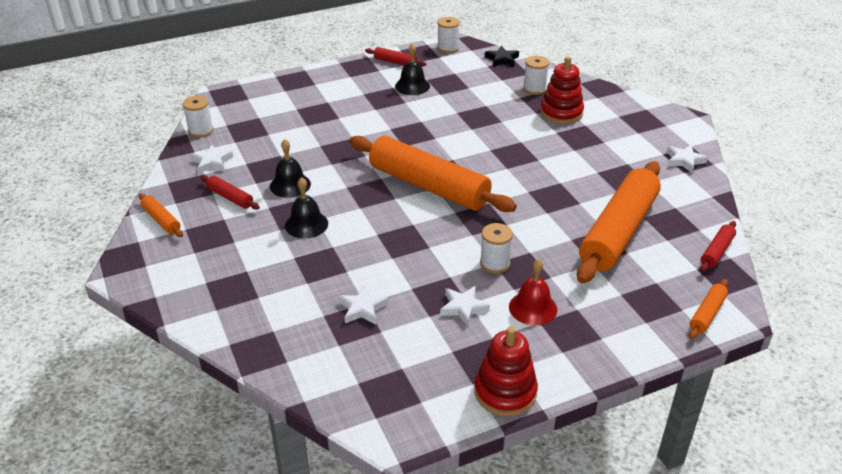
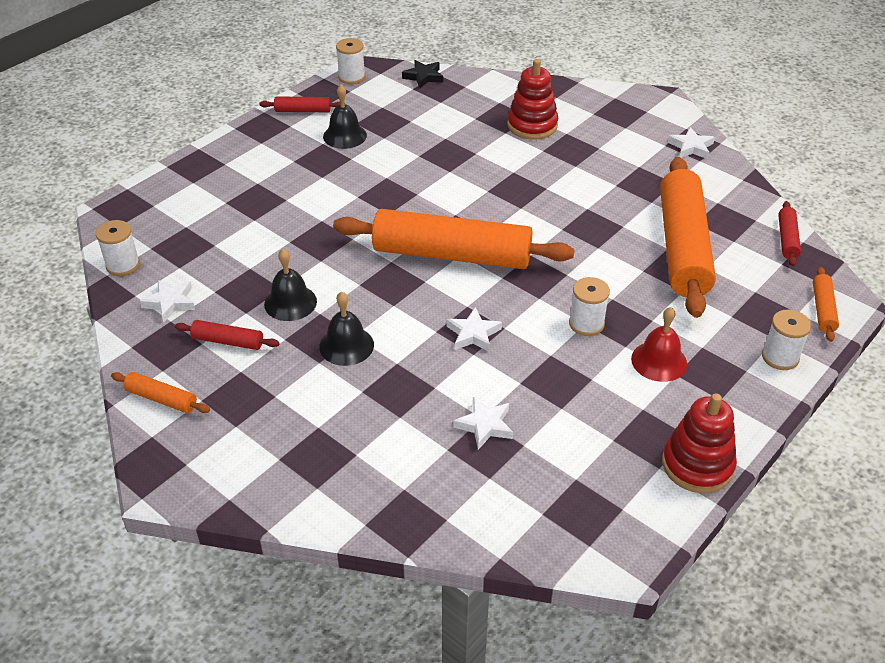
camera: 25 degrees left, 5 degrees up
white star [440,286,490,326] -> white star moved to [446,307,502,352]
white spool [523,56,549,95] -> white spool moved to [762,310,811,370]

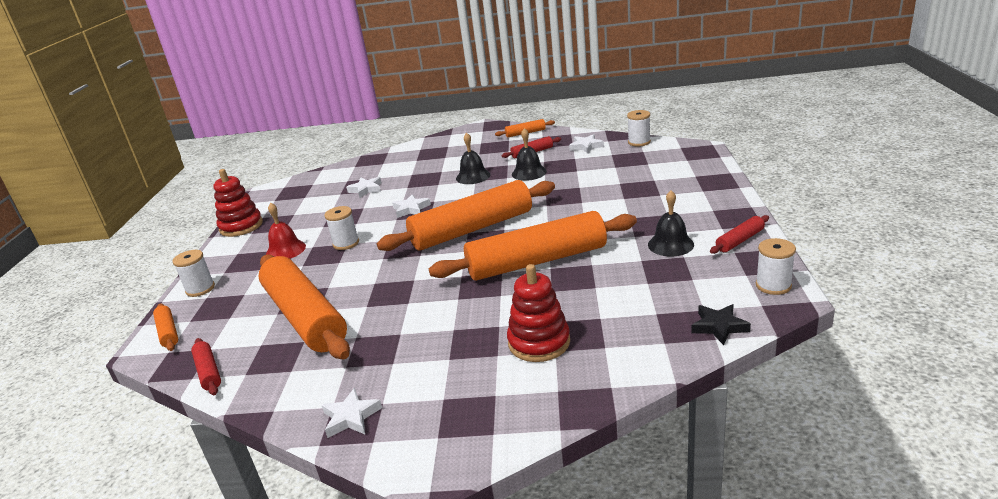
camera: 145 degrees right, 15 degrees down
none -> orange rolling pin [429,211,637,281]

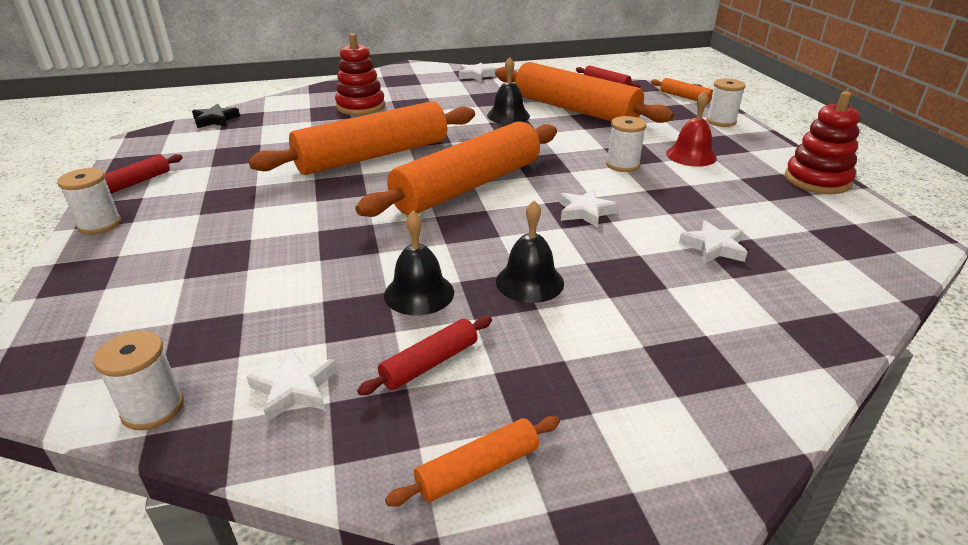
camera: 160 degrees right, 5 degrees up
black bell [648,190,694,256] -> black bell moved to [487,57,530,124]
white spool [756,238,796,295] -> white spool moved to [57,168,121,235]

